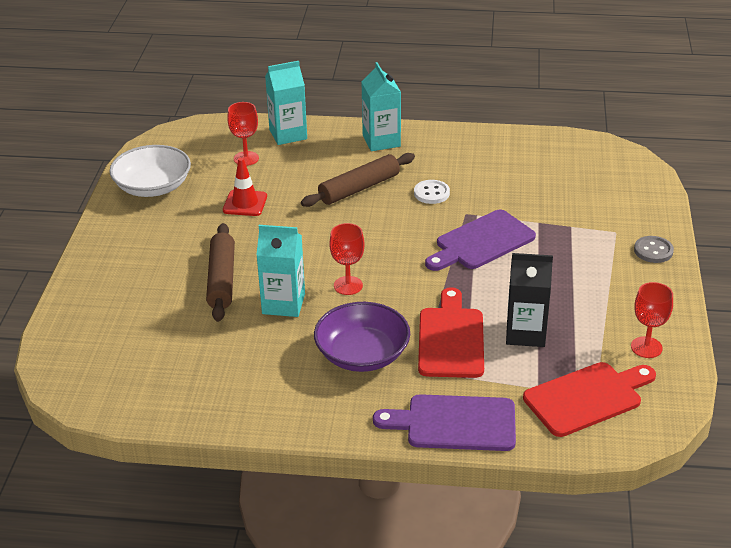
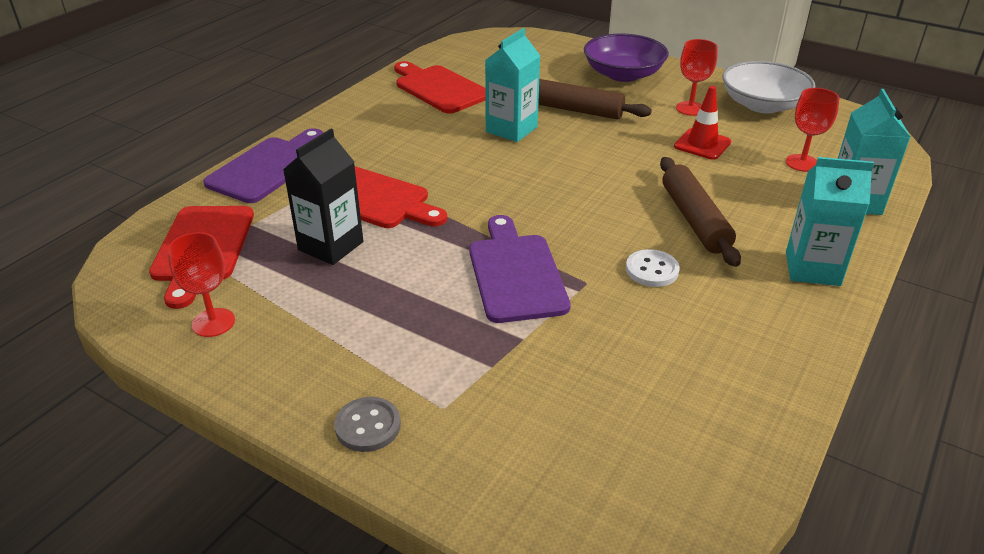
camera: 115 degrees right, 0 degrees up
purple bowl [314,302,410,372] -> purple bowl moved to [584,34,669,82]
red goblet [329,223,365,295] -> red goblet moved to [676,39,718,116]
none -> red cutting board [394,61,486,114]

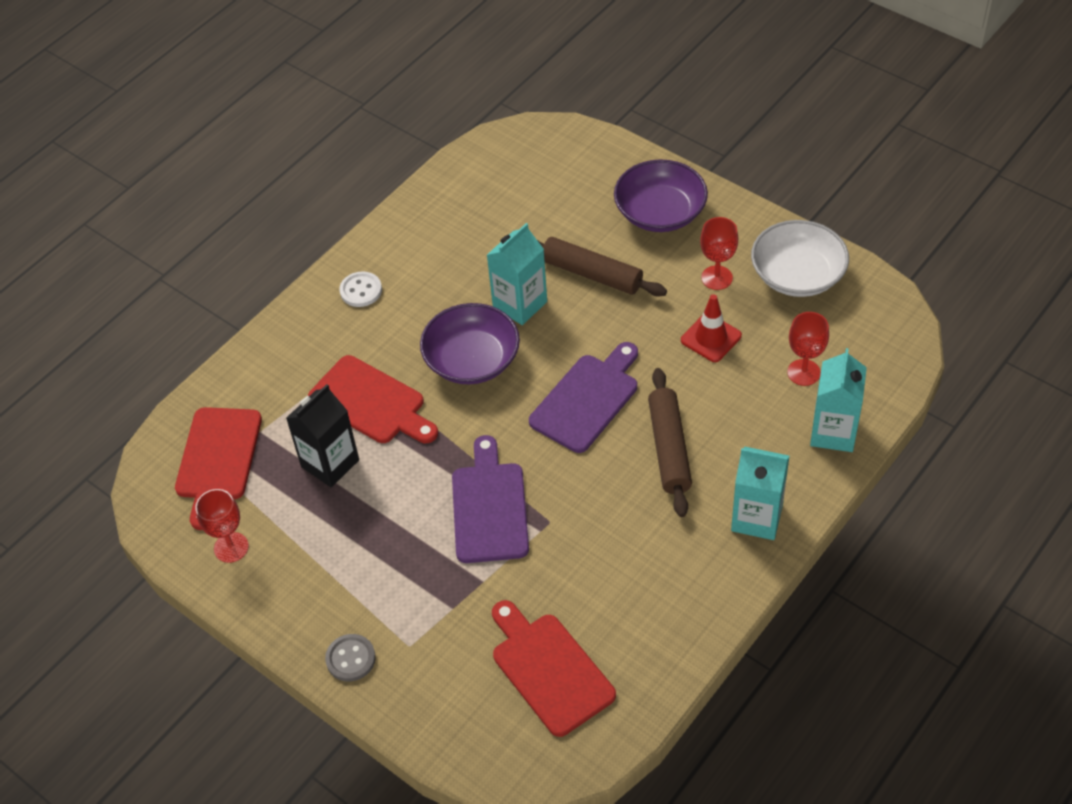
camera: 10 degrees right, 15 degrees up
purple cutting board [203,128,323,203] -> purple cutting board moved to [529,342,638,453]
red cutting board [394,61,486,114] -> red cutting board moved to [492,600,616,737]
white button [626,249,680,287] -> white button moved to [340,271,382,307]
none -> purple bowl [420,303,520,384]

